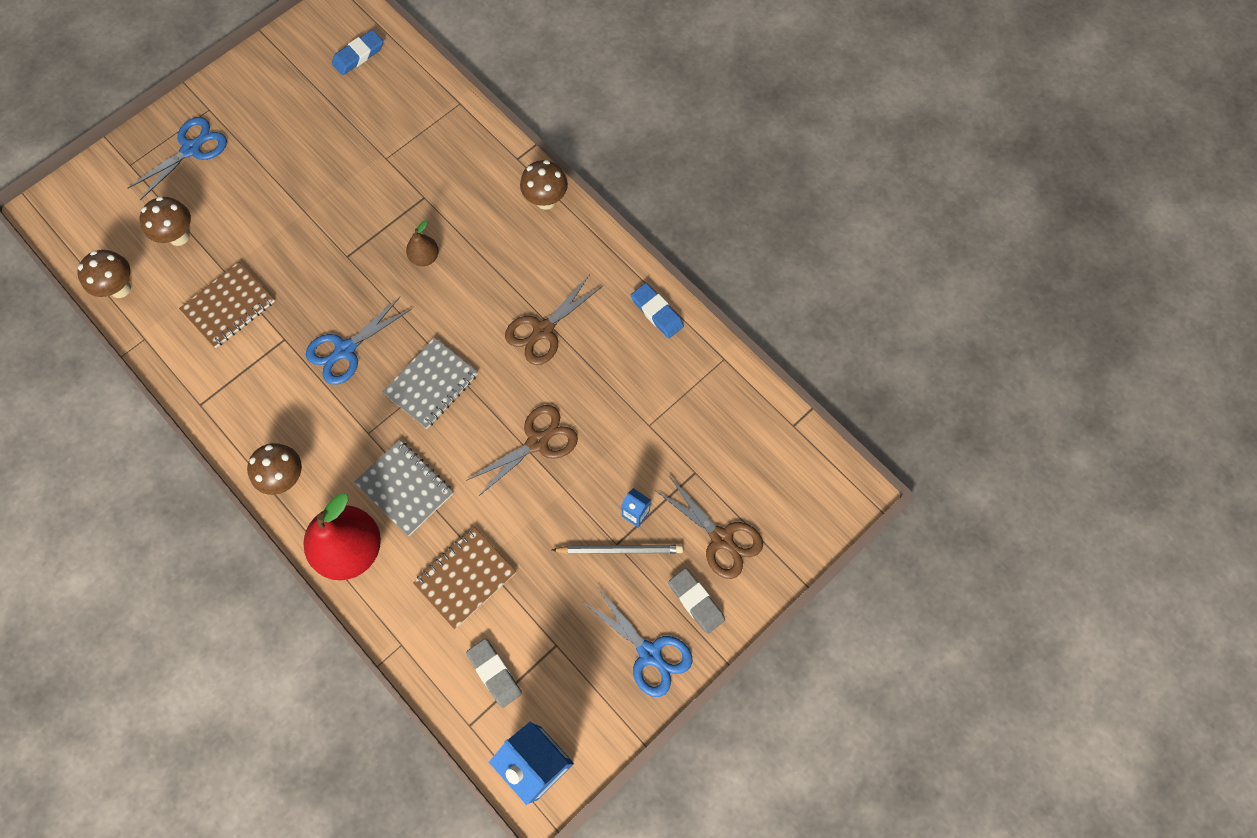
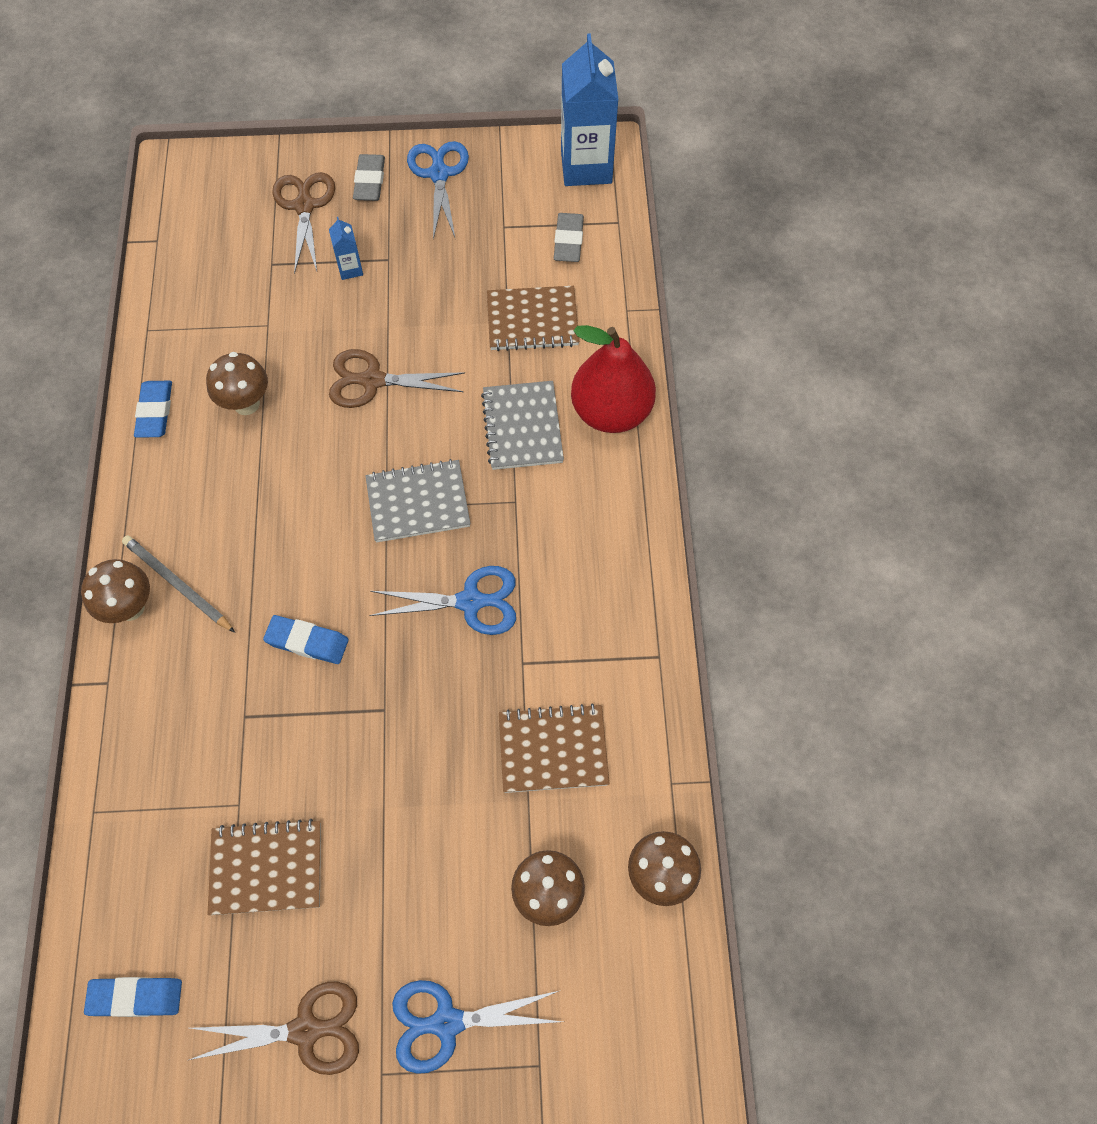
camera: 140 degrees left, 5 degrees down
brown mushroom [247,443,302,495] -> brown mushroom moved to [206,352,268,415]
brown pear [406,220,439,266] -> blue eraser [263,615,349,664]
brown scissors [505,274,604,365] -> brown scissors moved to [189,981,359,1075]
grey pencil [552,545,683,554] -> grey pencil moved to [122,535,235,633]
none -> brown notebook [207,819,321,915]

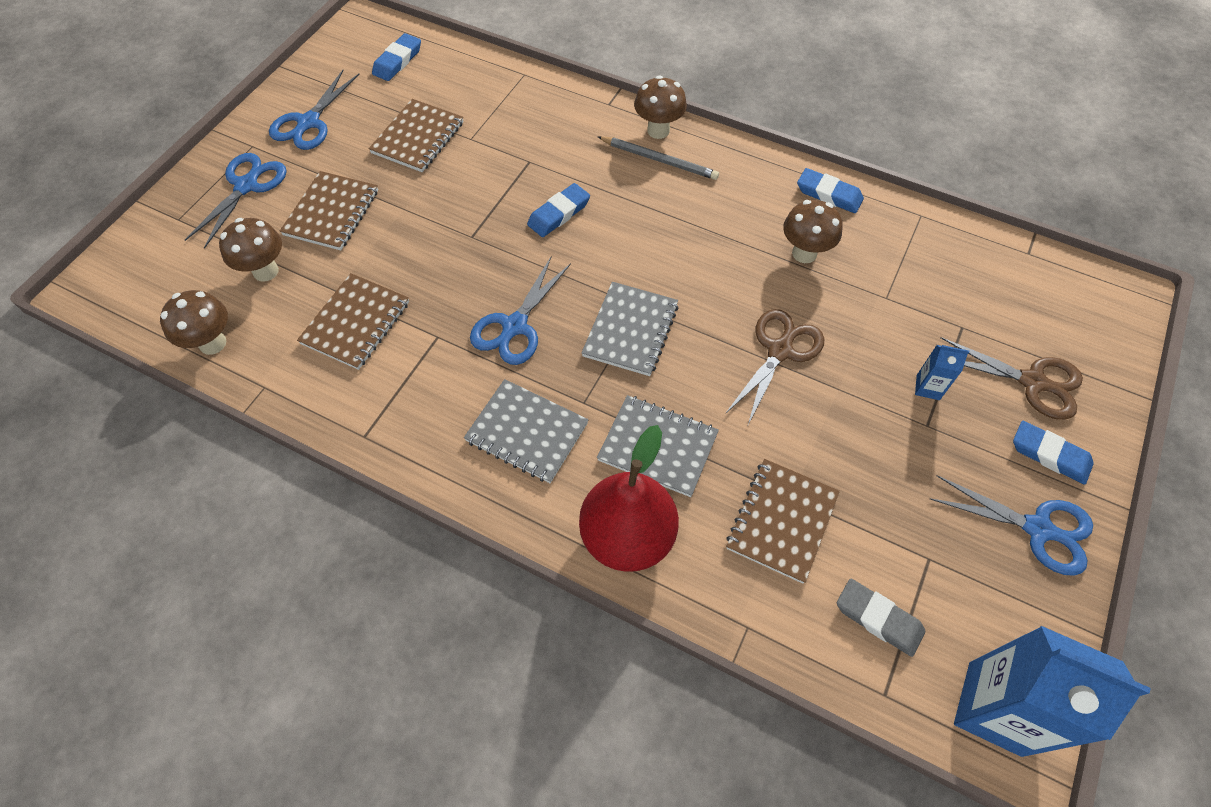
camera: 120 degrees right, 5 degrees down
grey pencil [122,535,235,633] -> grey pencil turned 45 degrees clockwise [598,136,719,180]
brown scissors [189,981,359,1075] -> blue scissors [269,70,359,150]
grey eraser [353,154,385,201] -> blue eraser [1013,421,1093,485]
none -> brown notebook [280,171,378,250]
none -> grey notebook [464,379,589,483]

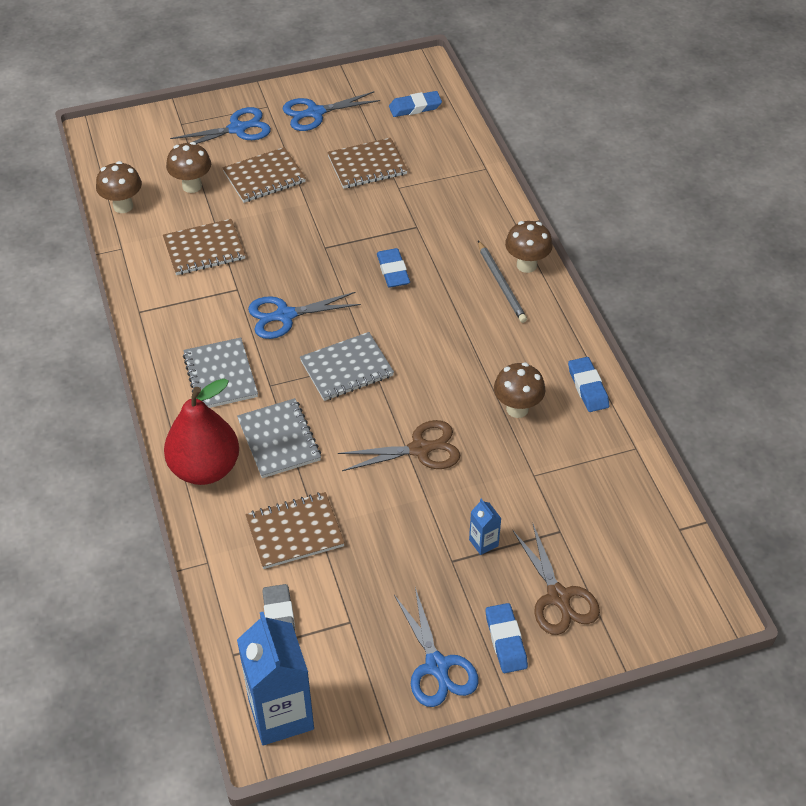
camera: 45 degrees right, 10 degrees down
blue eraser [527,183,590,237] -> blue eraser turned 75 degrees clockwise [377,248,410,288]

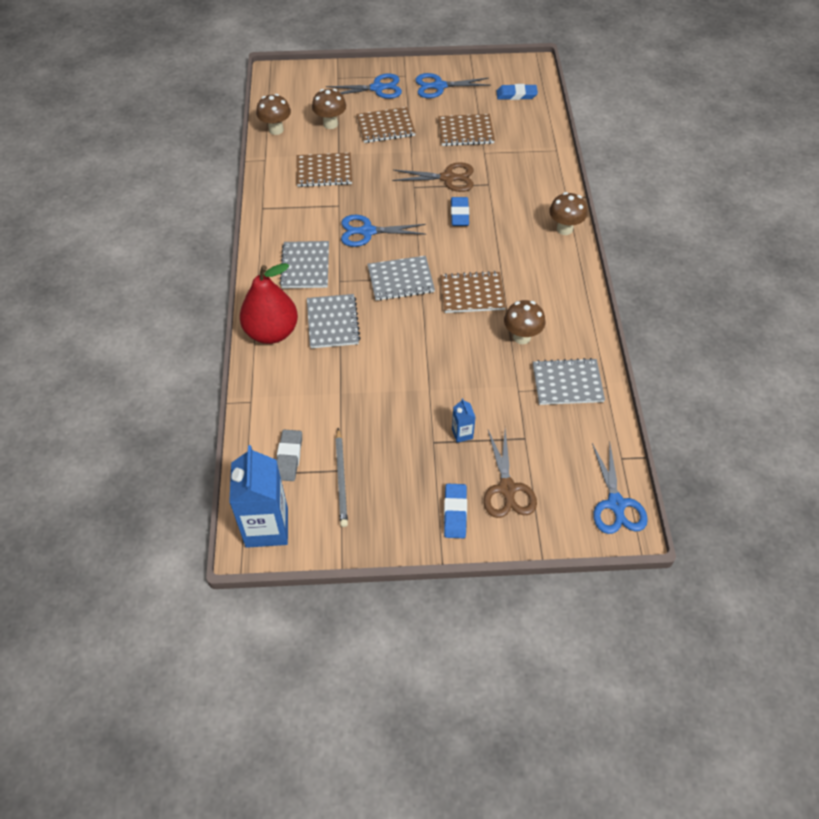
camera: 15 degrees right, 5 degrees up
brown notebook [245,492,345,569] -> brown notebook moved to [440,271,506,313]
brown scissors [338,420,460,471] -> brown scissors moved to [392,162,474,192]
blue scissors [394,588,479,707] -> blue scissors moved to [592,443,648,534]
grey pencil [478,241,527,323] -> grey pencil moved to [335,428,348,527]
blue eraser [568,357,609,412] -> none
none -> grey notebook [533,358,605,405]

